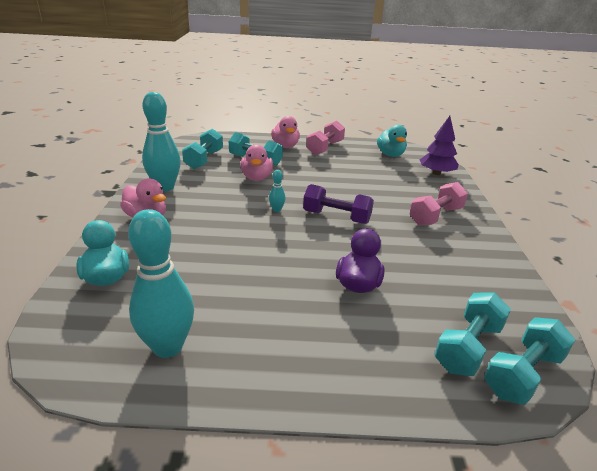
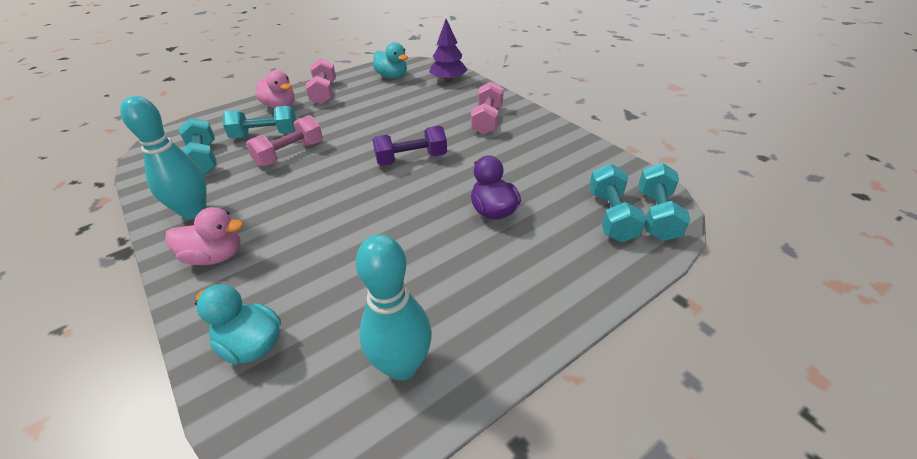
camera: 35 degrees left, 10 degrees up
pink duck [240,144,273,181] -> pink dumbbell [246,115,323,167]
turquoise bowling pin [269,170,286,212] -> none

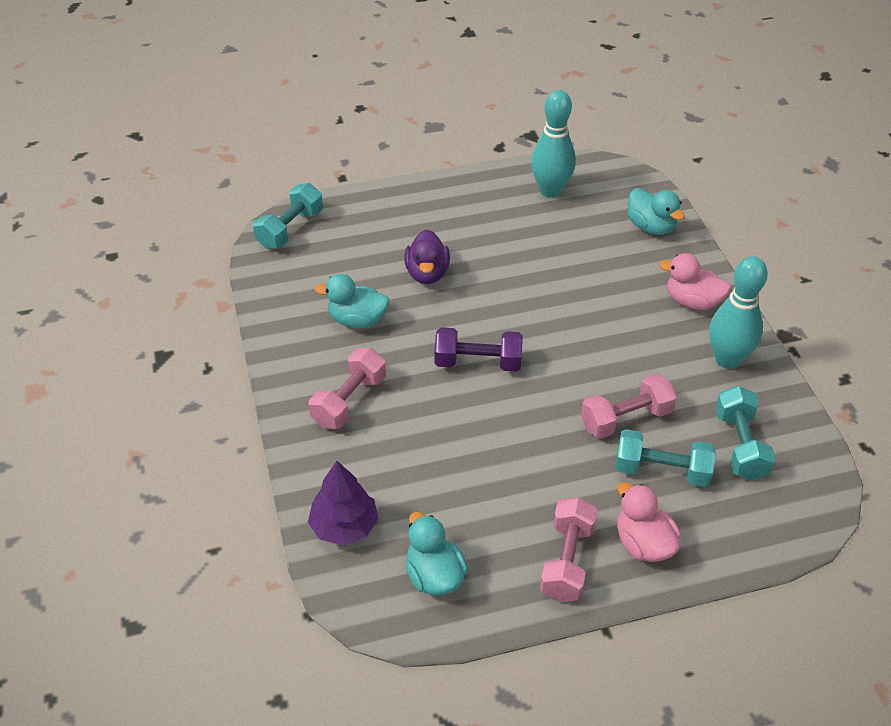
camera: 160 degrees left, 5 degrees up
turquoise dumbbell [589,164,646,242] -> none
none -> turquoise duck [315,274,389,328]

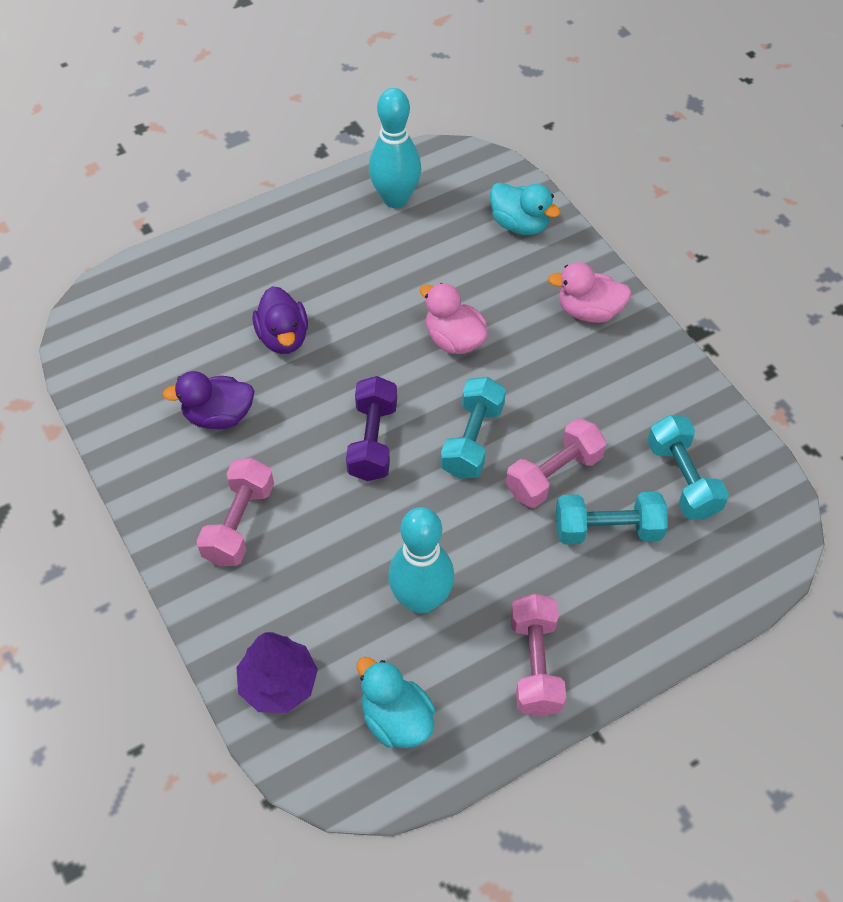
camera: 15 degrees left, 10 degrees up
turquoise dumbbell [253,183,323,249] -> turquoise dumbbell moved to [441,377,506,479]
turquoise duck [315,274,389,328] -> purple duck [162,371,255,429]
purple dumbbell [434,327,523,372] -> purple dumbbell turned 75 degrees counterclockwise [346,376,397,481]
pink duck [617,482,681,562] -> pink duck moved to [420,283,488,354]
turquoise bowling pin [709,256,768,369] -> turquoise bowling pin moved to [388,507,454,614]

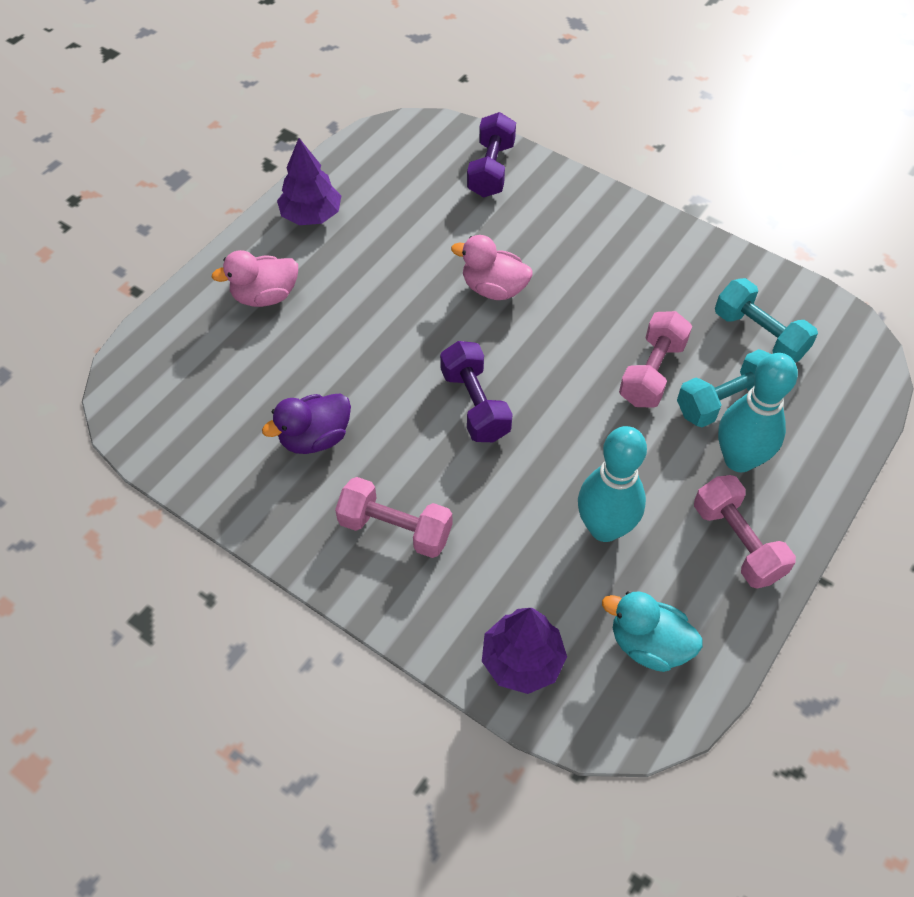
camera: 25 degrees left, 0 degrees up
pink dumbbell [197,458,274,566] -> pink dumbbell turned 60 degrees counterclockwise [335,477,452,558]
purple duck [253,286,308,354] -> none
turquoise bowling pin [369,88,421,208] -> turquoise bowling pin moved to [718,353,798,472]
turquoise dumbbell [441,377,506,479] -> none
turquoise duck [490,182,560,235] -> purple dumbbell [467,112,516,197]
pink duck [548,262,631,323] -> pink duck moved to [212,250,298,307]
none -> purple tree [277,138,341,225]

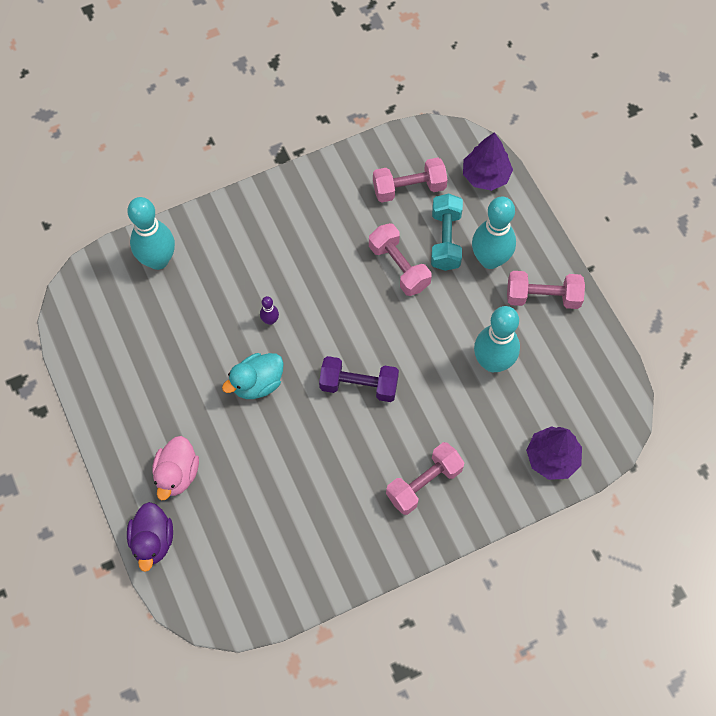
camera: 60 degrees left, 10 degrees up
purple duck [262,393,351,454] -> purple duck moved to [127,502,173,572]
purple tree [277,138,341,225] -> purple tree moved to [463,132,513,191]
pink duck [451,235,533,300] -> purple bowling pin [260,296,279,325]
purple dumbbell [467,112,516,197] -> turquoise bowling pin [127,197,175,270]
turquoise duck [602,591,703,672] -> turquoise duck moved to [222,353,284,399]
turquoise dumbbell [715,278,818,363] -> pink dumbbell [373,158,448,202]

